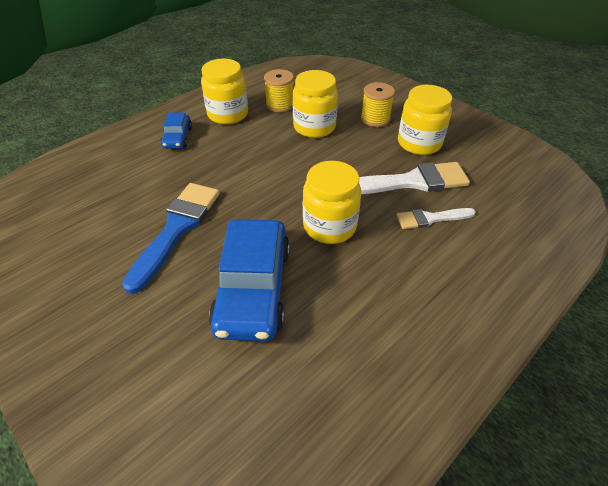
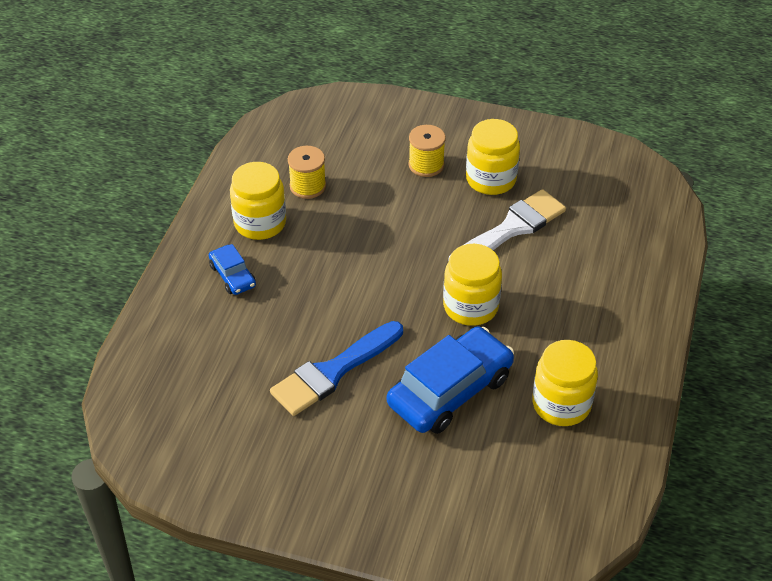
camera: 30 degrees left, 0 degrees up
blue brush [122,183,220,294] -> blue brush turned 120 degrees counterclockwise [270,321,403,416]
blue car [209,219,290,341] -> blue car turned 105 degrees counterclockwise [387,326,514,434]
yellow jar [293,70,338,138] -> yellow jar moved to [532,340,598,426]
white brush [396,208,476,229] -> none

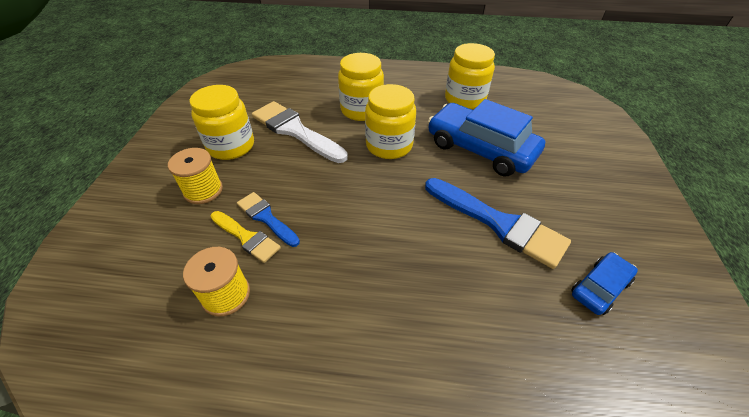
camera: 100 degrees left, 0 degrees up
blue car [209,244,256,295] -> blue car moved to [571,252,638,315]
yellow jar [230,162,286,240] -> yellow jar moved to [338,53,384,121]
none -> yellow brush [210,211,281,263]
none -> blue brush [237,192,300,247]

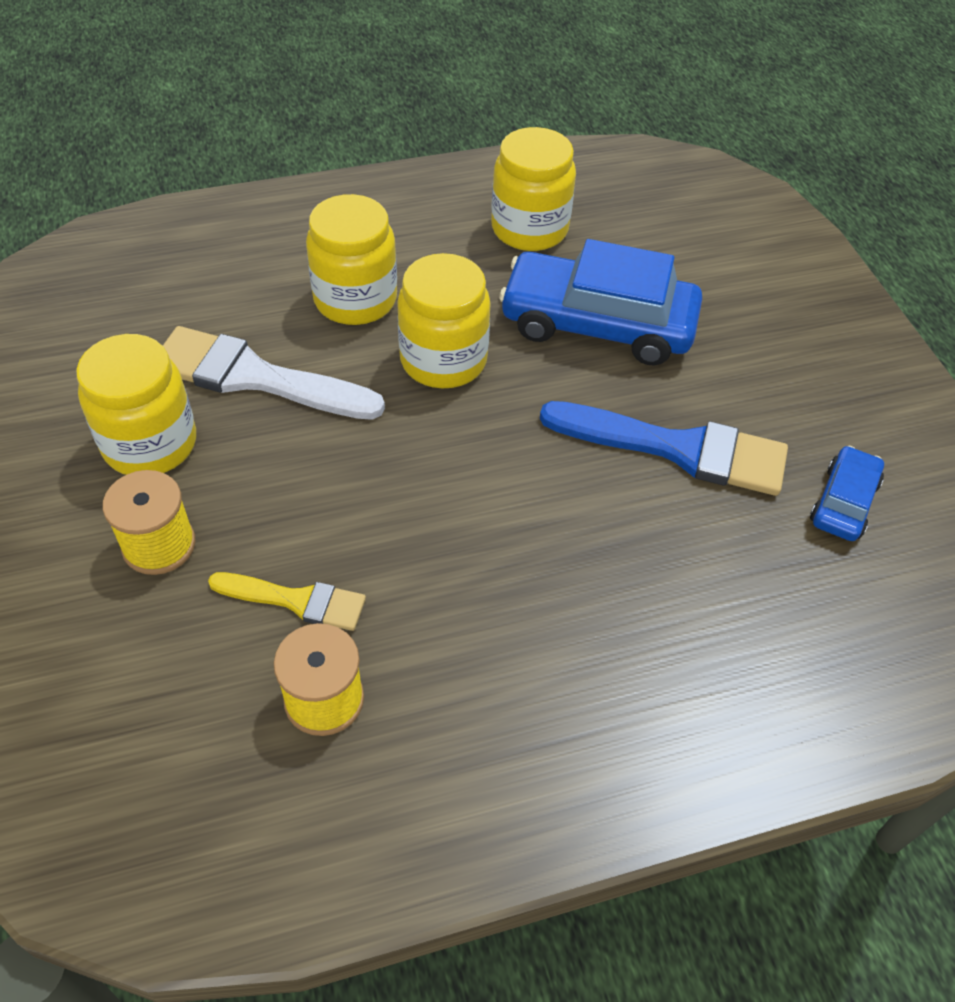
camera: 25 degrees left, 5 degrees up
blue brush [237,192,300,247] -> none

